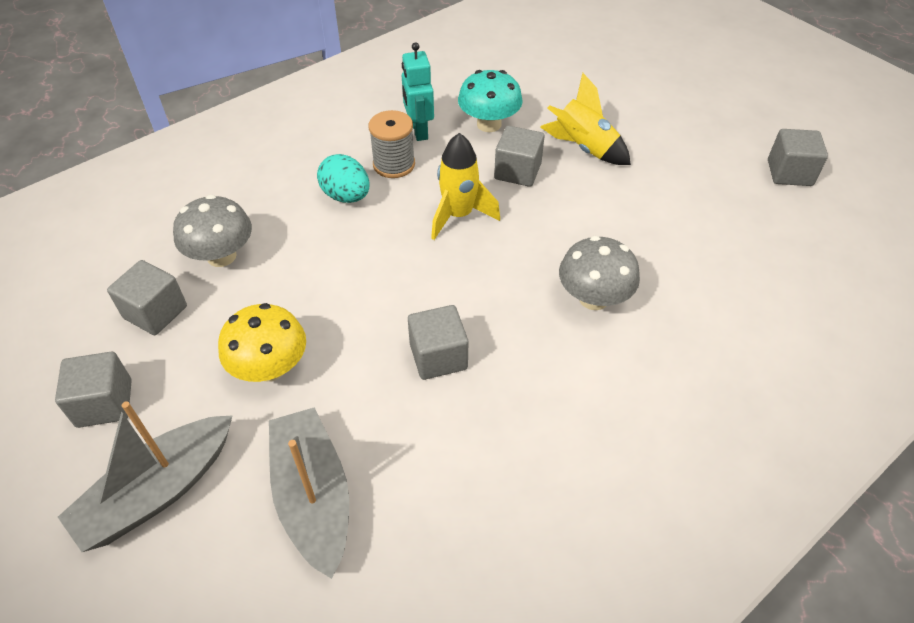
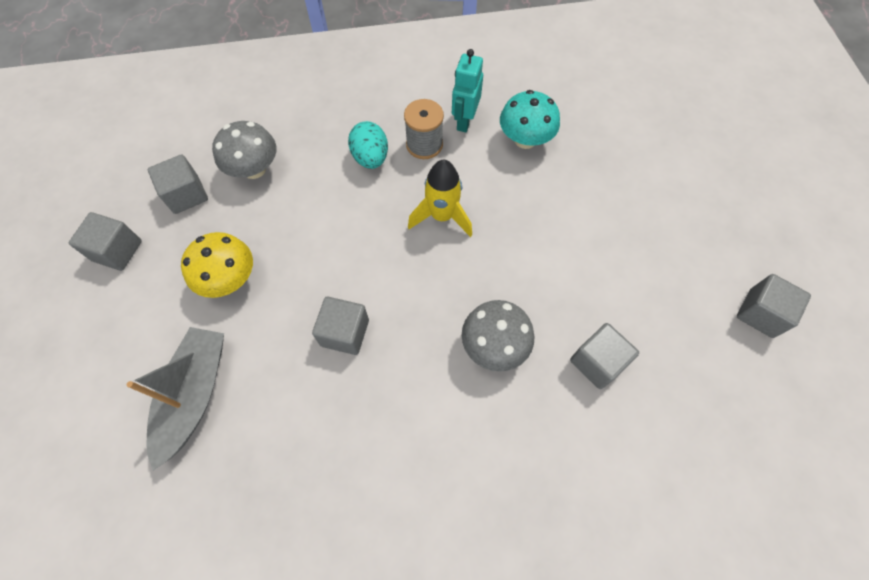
camera: 30 degrees right, 15 degrees up
grey boat [58,401,233,552] -> none
grey cube [494,126,545,187] -> grey cube moved to [570,323,639,389]
yellow rocket [540,73,631,165] -> none

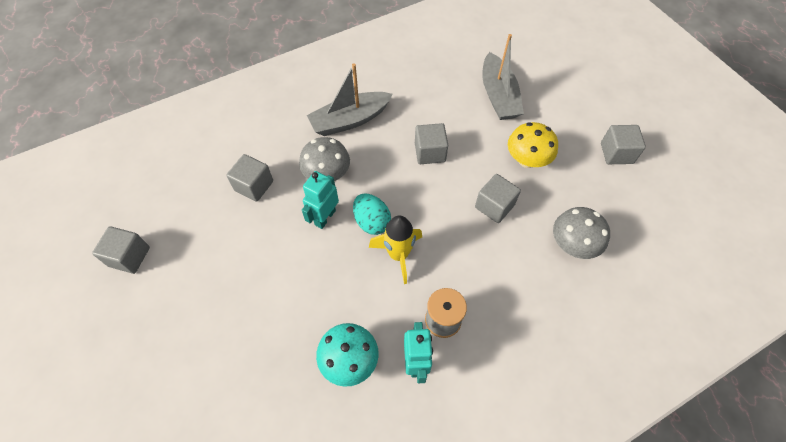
camera: 160 degrees right, 5 degrees down
grey cube [148,154,208,214] -> grey cube moved to [475,174,521,223]
turquoise egg [348,121,388,169] -> turquoise egg moved to [353,193,391,235]
none -> turquoise robot [302,171,339,229]
none -> grey boat [307,63,393,136]

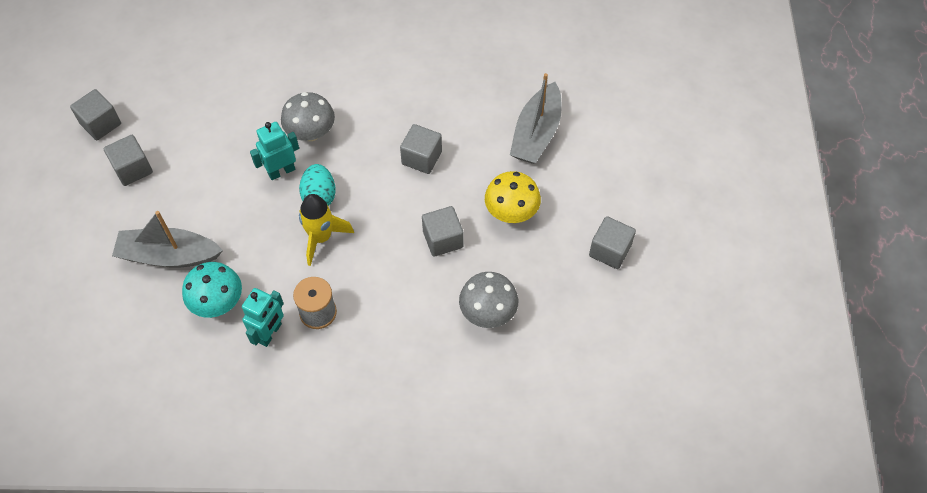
camera: 30 degrees right, 0 degrees up
grey cube [226,154,273,202] -> grey cube moved to [104,135,153,186]
grey boat [307,63,393,136] -> grey boat moved to [112,211,223,268]

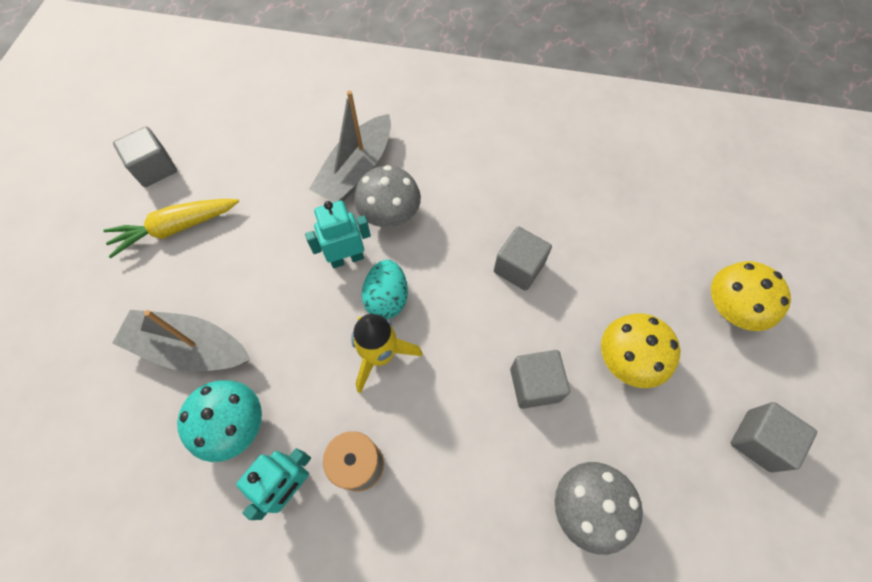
camera: 10 degrees right, 5 degrees up
grey cube [104,135,153,186] -> yellow carrot [103,199,239,258]
grey boat [510,73,562,164] -> grey boat moved to [309,90,391,203]
none -> yellow mushroom [711,261,791,331]

